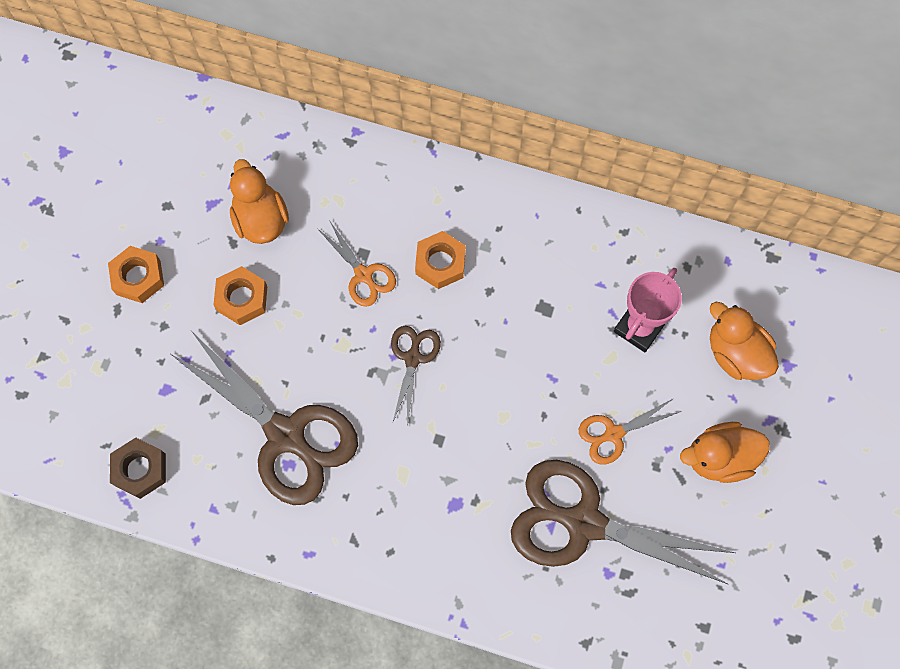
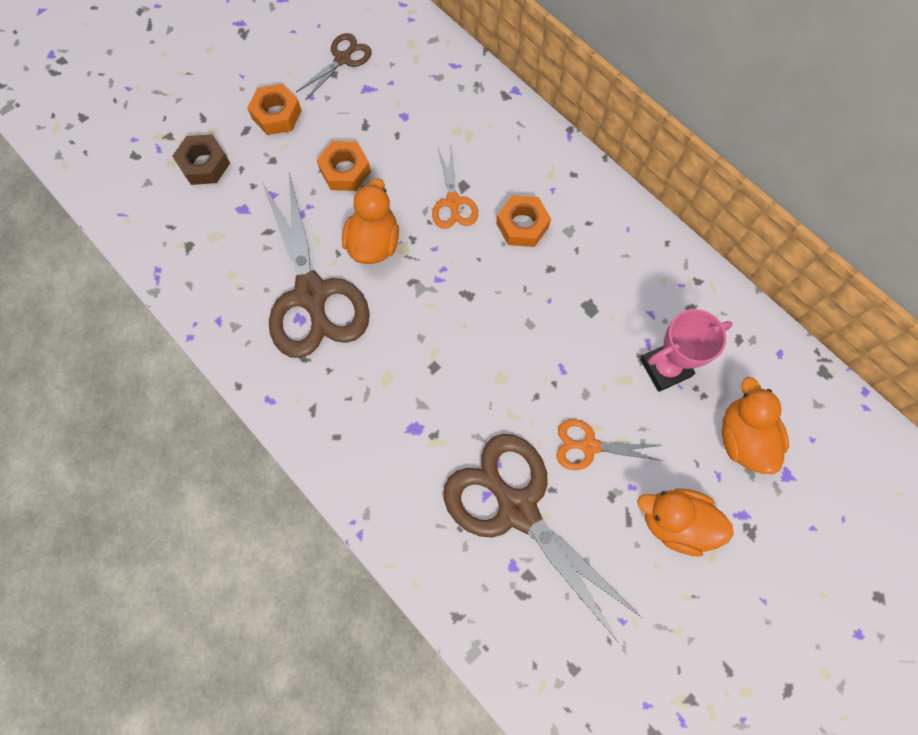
camera: 30 degrees right, 0 degrees up
brown nut [110,438,166,499] -> brown nut moved to [172,134,230,185]
orange duck [230,159,289,244] -> orange duck moved to [342,178,399,264]
brown scissors [391,326,441,427] -> brown scissors moved to [296,33,372,100]

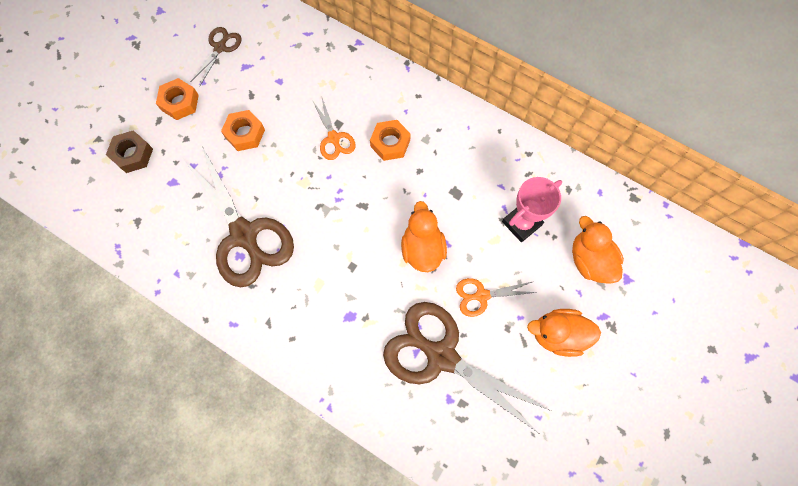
camera: 15 degrees left, 0 degrees up
orange duck [342,178,399,264] -> orange duck moved to [401,201,447,272]

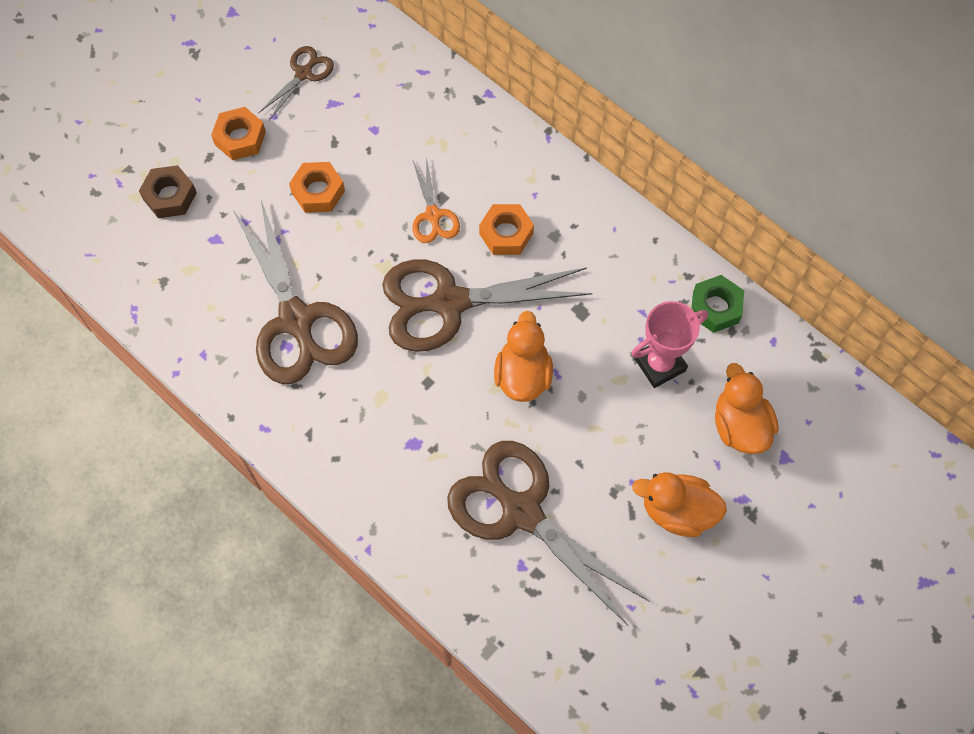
camera: 10 degrees right, 5 degrees down
orange scissors [456,278,537,317] -> none
none -> brown scissors [382,259,593,352]
none -> green nut [691,275,744,333]

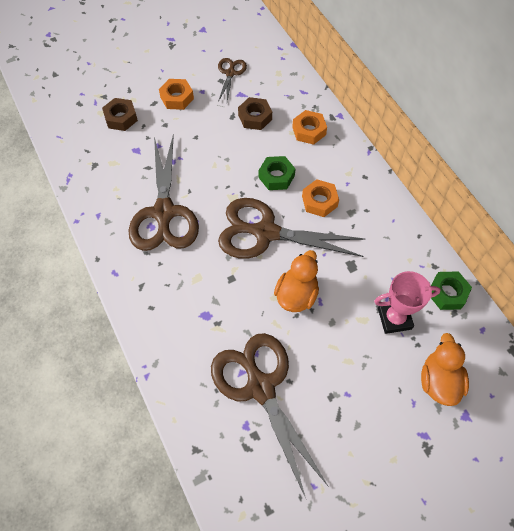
camera: 20 degrees right, 5 degrees down
brown scissors [258,46,334,121] -> brown scissors turned 45 degrees counterclockwise [218,58,247,102]
orange nut [289,162,345,213] -> orange nut moved to [292,110,327,145]
orange scissors [412,157,460,243] -> green nut [259,156,296,190]
orange duck [632,472,727,537] -> none
none -> brown nut [238,97,272,130]

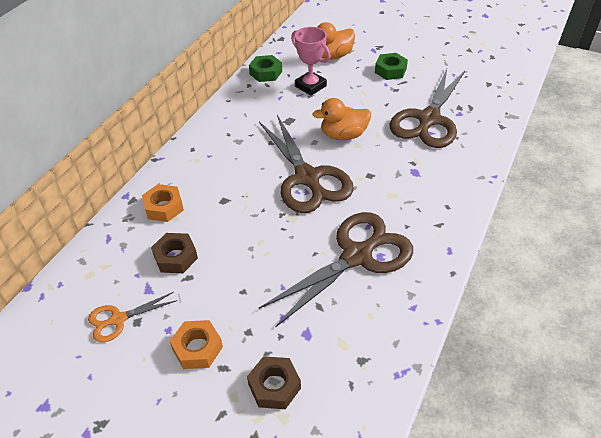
camera: 125 degrees left, 15 degrees down
brown scissors [218,58,247,102] -> orange scissors [88,292,177,342]
green nut [259,156,296,190] -> green nut moved to [375,53,408,80]
orange nut [302,179,339,217] -> none

